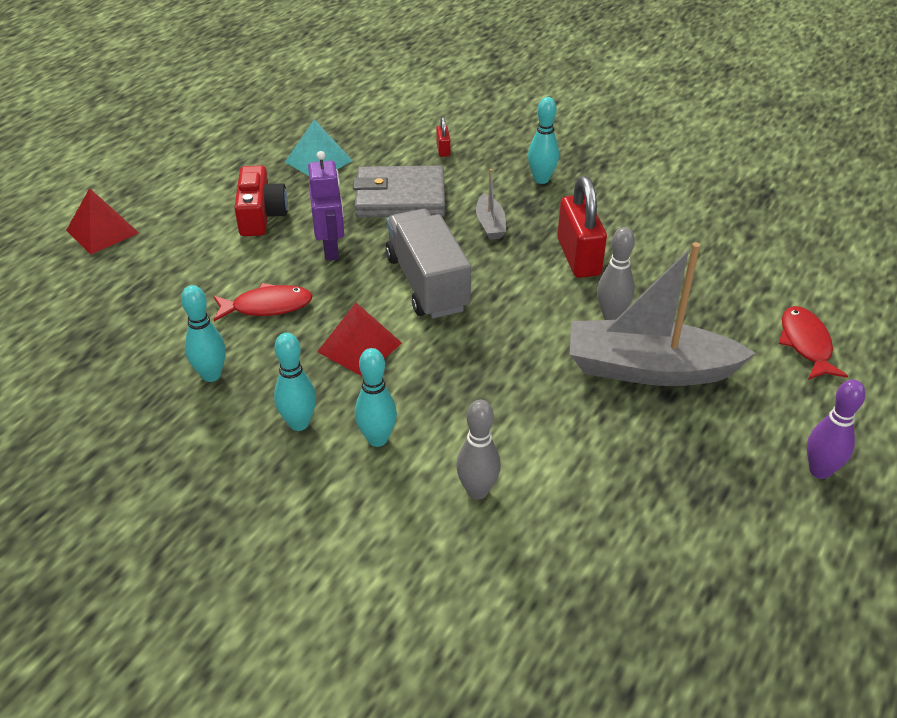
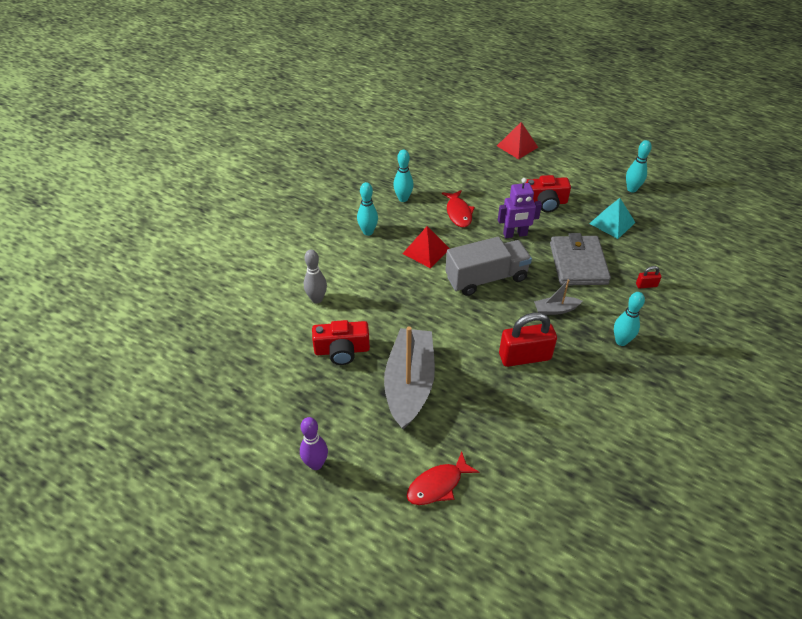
camera: 90 degrees right, 5 degrees up
turquoise bowling pin [355,348,397,447] -> turquoise bowling pin moved to [626,140,652,193]
grey bowling pin [597,227,635,320] -> none
red fish [779,306,848,380] -> red fish turned 150 degrees clockwise [407,451,479,505]
none -> red camera [312,320,370,365]

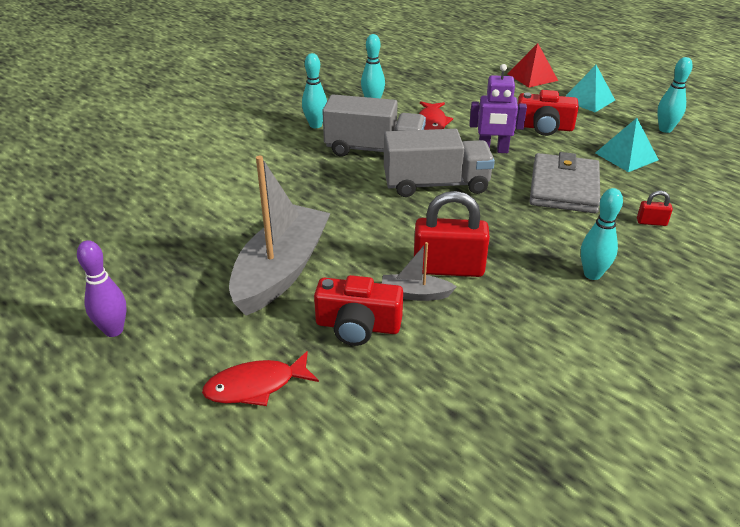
camera: 15 degrees right, 10 degrees down
grey bowling pin [304,249,327,304] -> none
red camera [312,320,370,365] -> red camera moved to [314,275,403,346]
red pyramid [402,226,450,268] -> grey truck [322,94,426,157]
grey boat [534,279,583,315] -> grey boat moved to [382,242,457,301]
none -> turquoise pyramid [565,65,615,112]

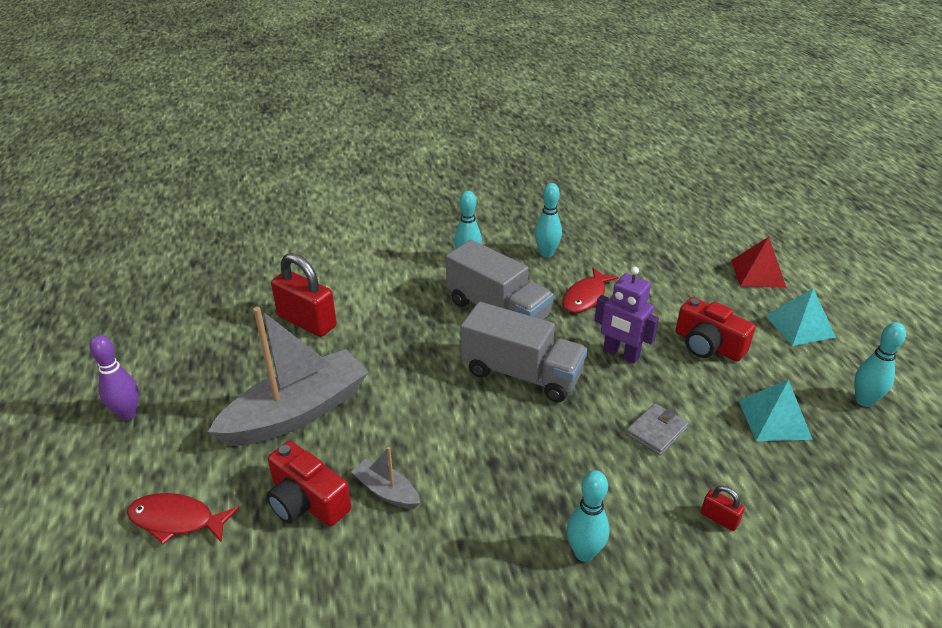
camera: 30 degrees right, 0 degrees up
red padlock [414,191,490,277] -> red padlock moved to [271,253,337,337]
grey wallet [529,152,600,213] -> grey wallet [626,403,689,456], size x0.52

